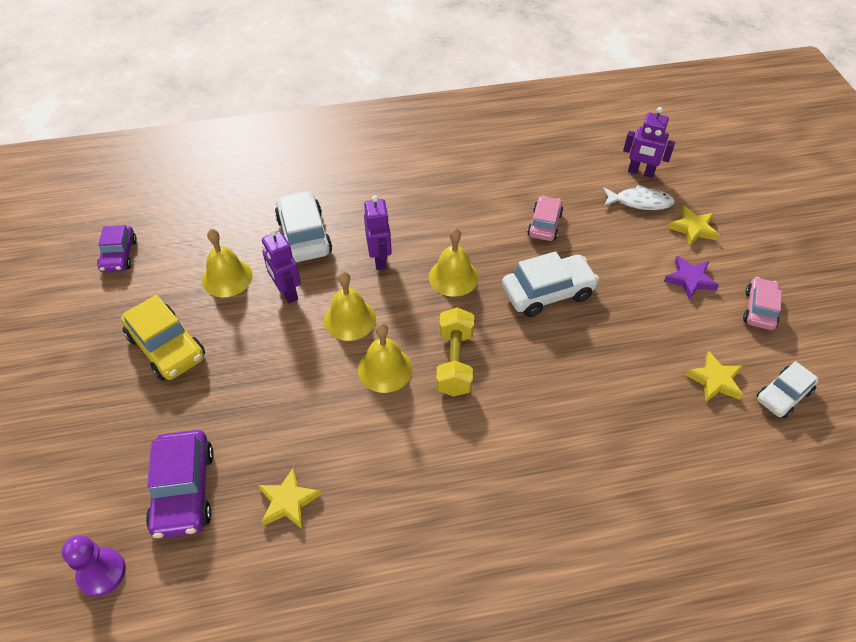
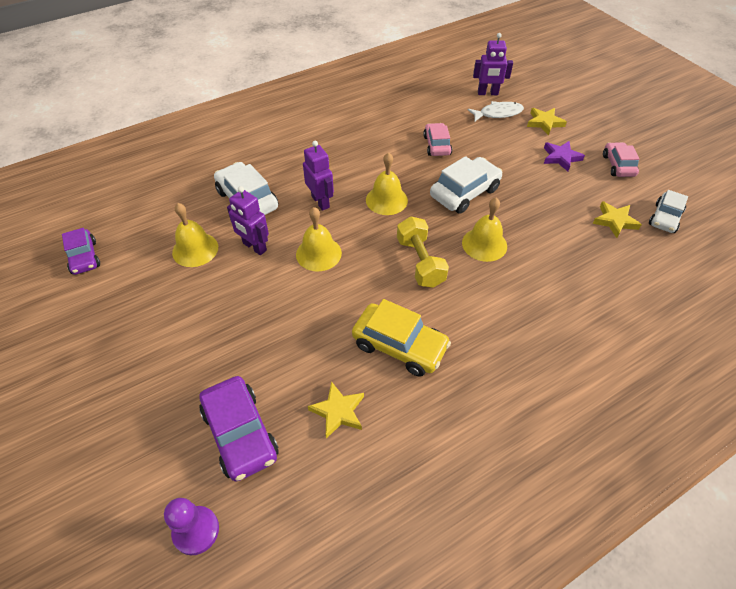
camera: 20 degrees left, 0 degrees up
yellow car [121,295,205,381] -> yellow car moved to [352,299,451,377]
yellow bell [358,323,413,393] -> yellow bell moved to [462,198,507,262]

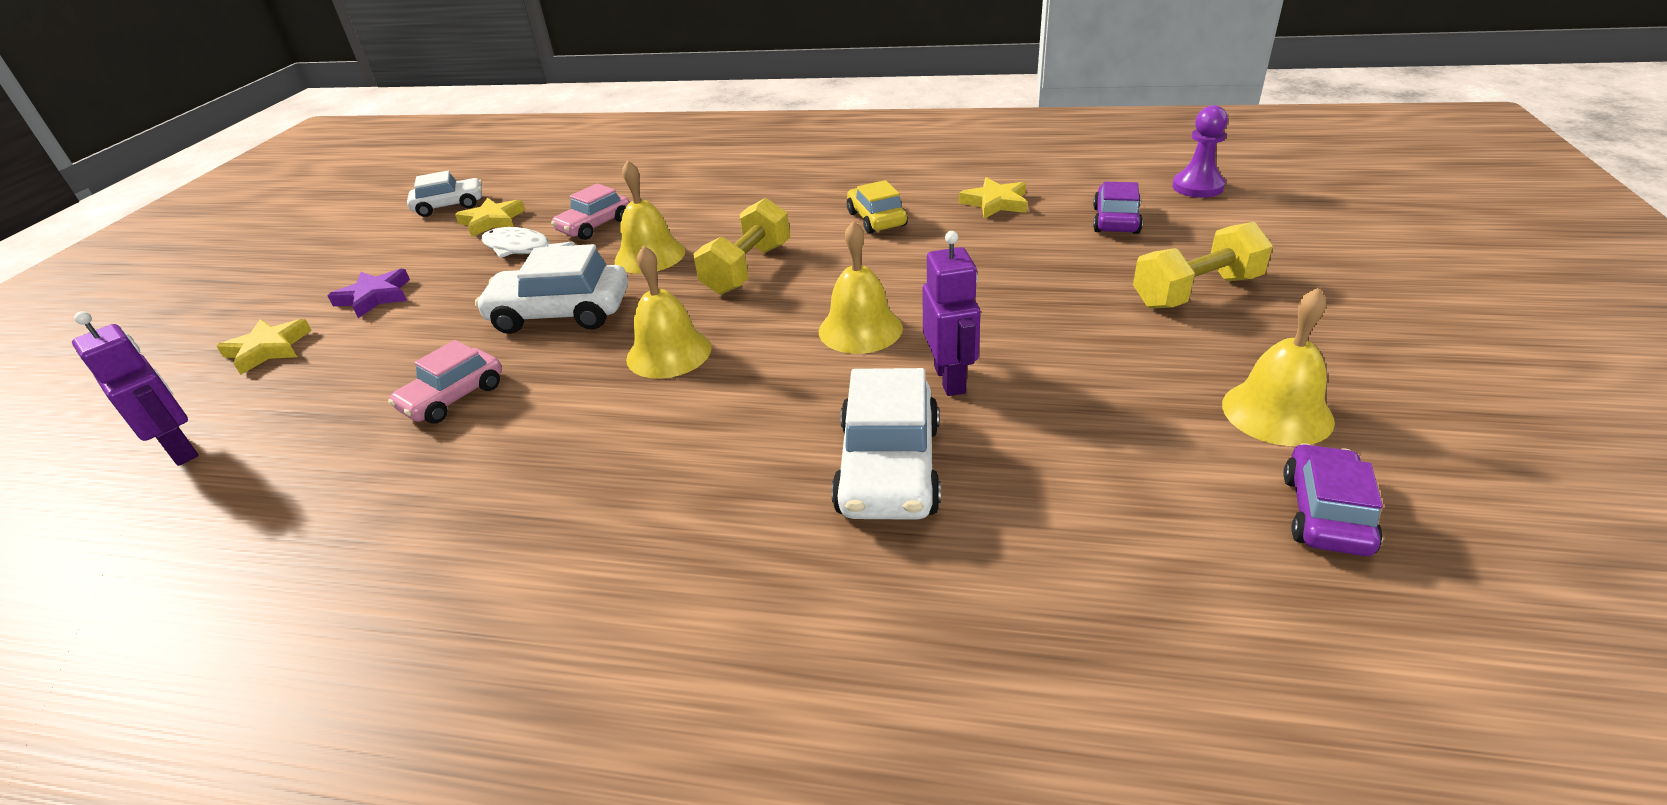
camera: 135 degrees left, 15 degrees down
yellow bell [172,203,218,267] -> yellow bell moved to [1222,288,1335,446]
purple car [199,376,279,481] -> purple car [1093,182,1143,234], size x0.65
purple robot [303,141,334,211] -> none
yellow car [352,299,451,377] -> yellow car [847,180,908,234], size x0.65
white fish [468,101,524,121] -> white fish moved to [481,227,575,258]
pink car [603,142,639,177] -> pink car moved to [551,183,630,240]
none -> yellow dumbbell [1133,222,1273,309]

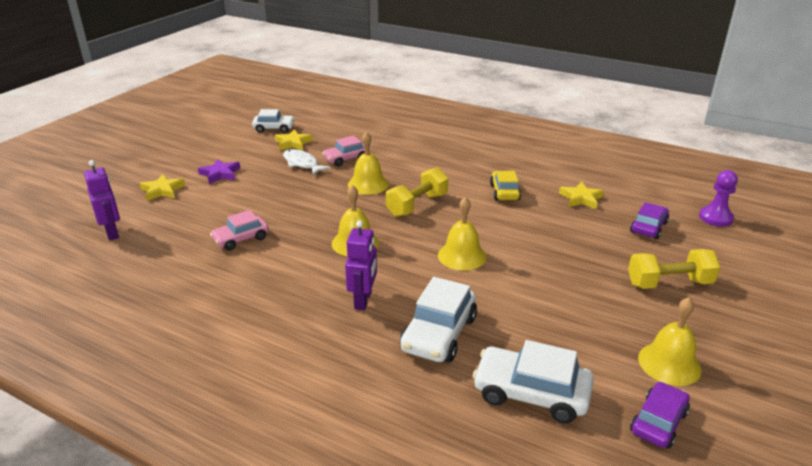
camera: 15 degrees right, 5 degrees down
white car [475,244,628,334] -> white car moved to [473,340,594,423]
purple robot [922,231,981,396] -> purple robot moved to [345,220,377,310]

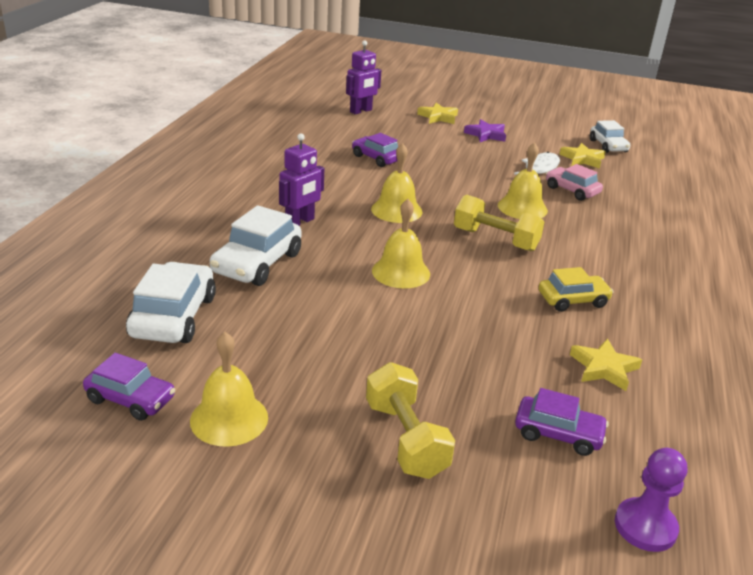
camera: 75 degrees right, 0 degrees up
pink car [210,210,269,251] -> purple car [352,133,398,167]
purple robot [345,220,377,310] -> purple robot turned 45 degrees counterclockwise [279,133,324,226]
white car [400,277,477,363] -> white car turned 75 degrees counterclockwise [210,205,302,286]

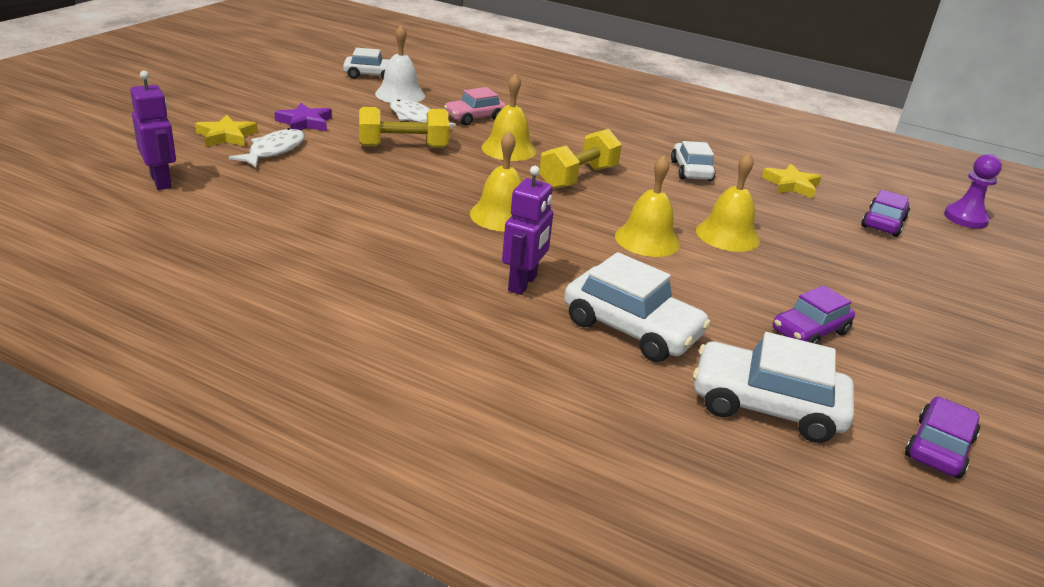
camera: 80 degrees left, 0 degrees up
yellow bell [190,332,268,447] -> yellow bell moved to [696,153,760,252]
purple robot [279,133,324,226] -> purple robot turned 60 degrees clockwise [502,166,553,295]
purple car [352,133,398,167] -> purple car moved to [773,285,855,344]
yellow dumbbell [366,362,455,479] -> yellow dumbbell moved to [359,107,449,148]
yellow car [539,267,613,312] -> white car [671,141,715,181]
yellow star [559,143,606,169] -> white bell [375,25,425,103]
none -> white fish [228,128,305,167]

